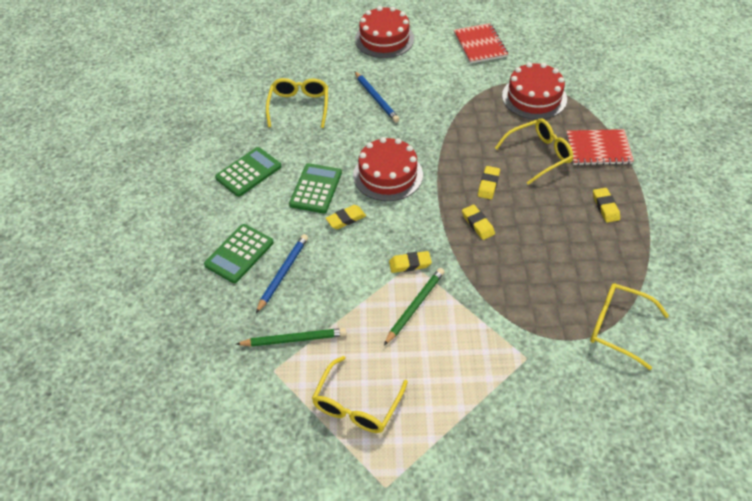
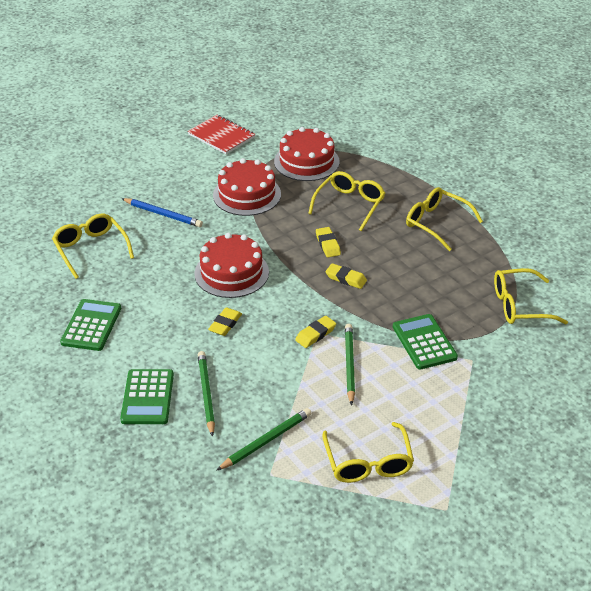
camera: 35 degrees left, 10 degrees down
blue pencil [256,234,308,313] -> green pencil [198,351,215,437]
green calculator [289,163,342,214] -> green calculator moved to [393,314,458,370]
red cake [355,6,414,58] -> red cake moved to [213,158,281,216]
red notebook [566,129,634,165] -> none
yellow eraser [593,188,620,223] -> yellow glasses [406,187,483,251]

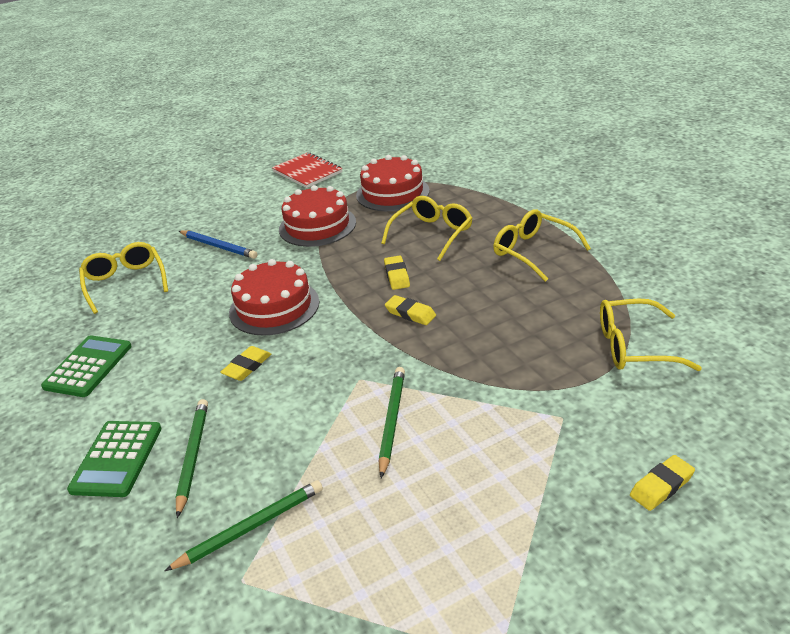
camera: 10 degrees right, 5 degrees down
yellow eraser [295,316,336,348] -> yellow eraser moved to [630,455,695,511]
yellow glasses [322,422,414,483] -> none
green calculator [393,314,458,370] -> none

